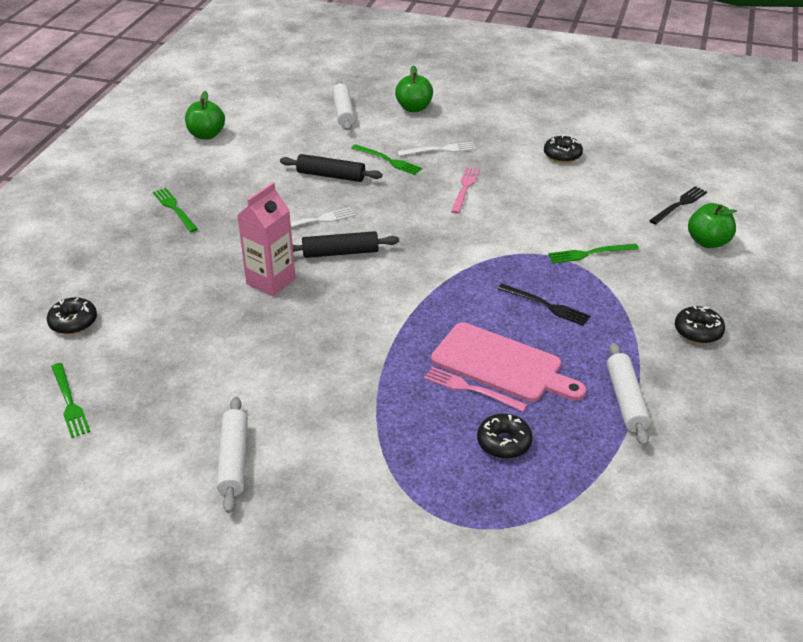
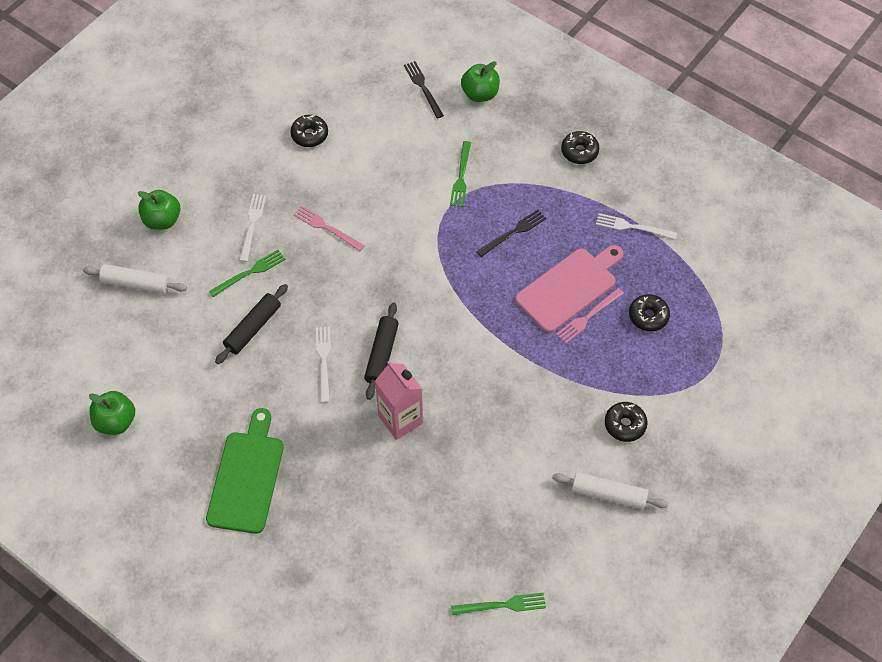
camera: 70 degrees left, 20 degrees up
black donut [47,297,97,334] -> black donut moved to [605,402,648,442]
green fork [153,188,198,232] -> green cutting board [206,408,284,534]
white rolling pin [607,343,651,446] -> white fork [596,213,677,240]

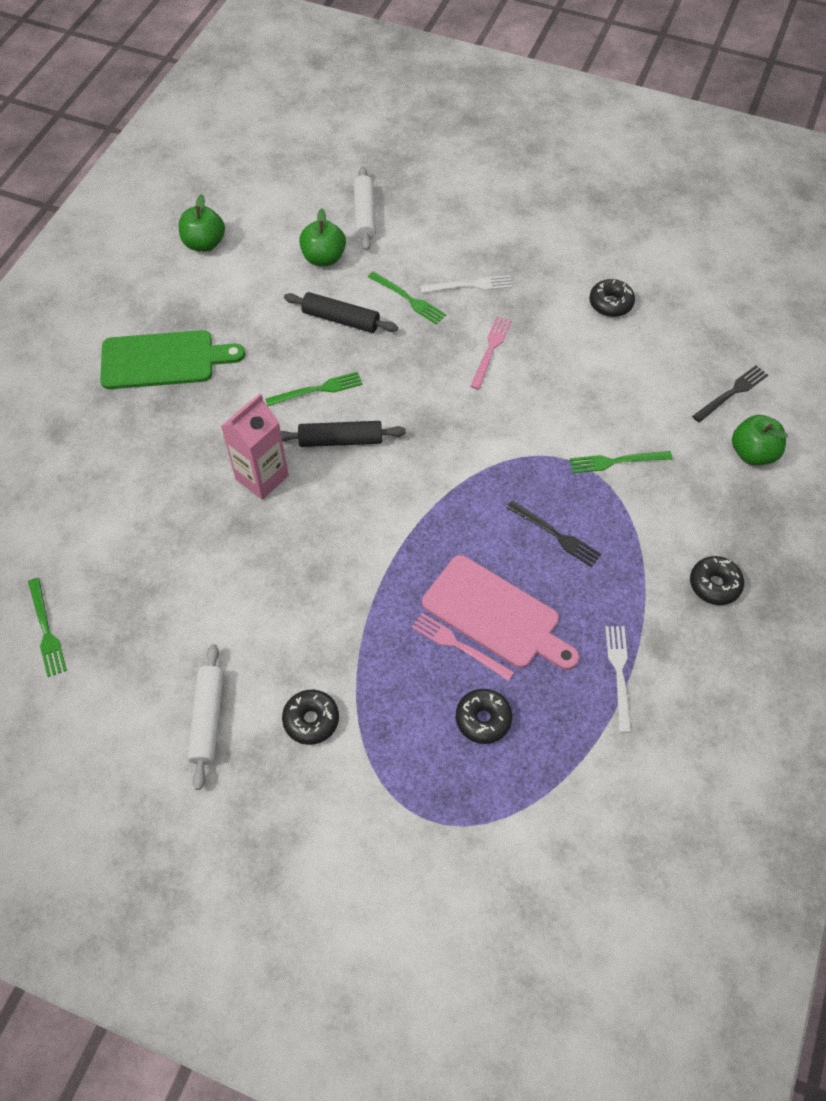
camera: 75 degrees right, 0 degrees up
green apple [138,190,180,230] -> green apple moved to [299,208,346,266]
white fork [316,327,331,403] -> green fork [265,372,363,406]

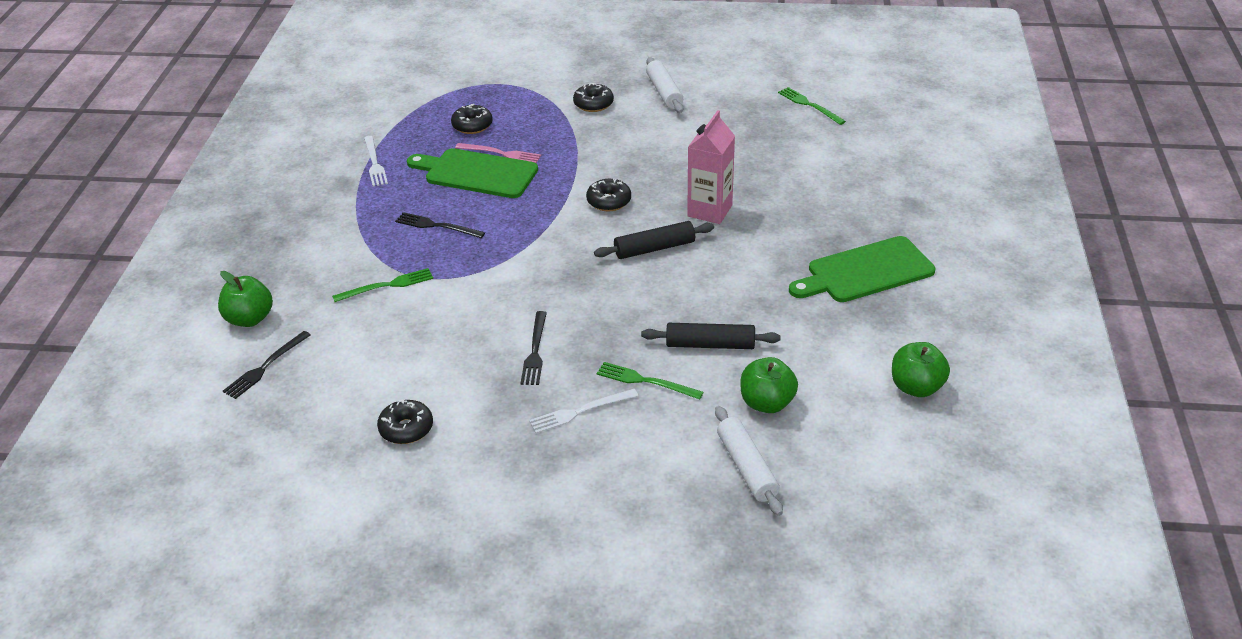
camera: 165 degrees right, 20 degrees down
green fork [265,372,363,406] -> none
pink cutting board [422,555,579,670] -> green cutting board [407,148,538,198]
pink fork [470,316,511,390] -> black fork [520,311,547,385]
black donut [690,556,744,605] -> black donut moved to [586,179,631,211]

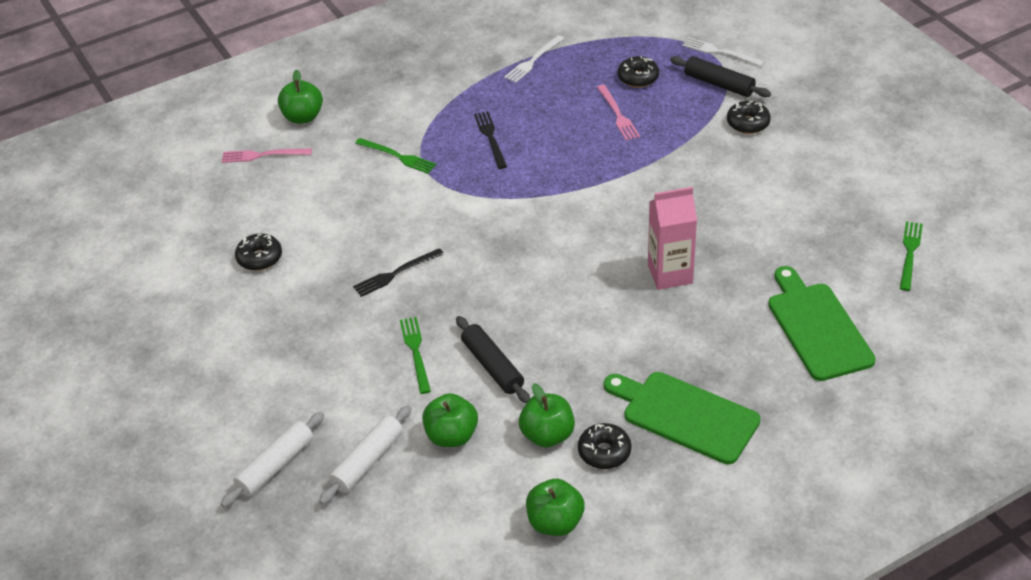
camera: 55 degrees right, 5 degrees up
black fork [223,331,311,399] -> pink fork [222,149,312,163]
green cutting board [407,148,538,198] -> green cutting board moved to [768,266,876,381]
white fork [529,389,638,434] -> white fork moved to [682,37,765,66]
black donut [586,179,631,211] -> black donut moved to [578,423,631,469]
black rolling pin [594,221,714,259] -> black rolling pin moved to [670,56,771,97]
white rolling pin [646,57,683,113] -> white rolling pin moved to [221,412,324,507]
none -> green apple [519,383,575,448]

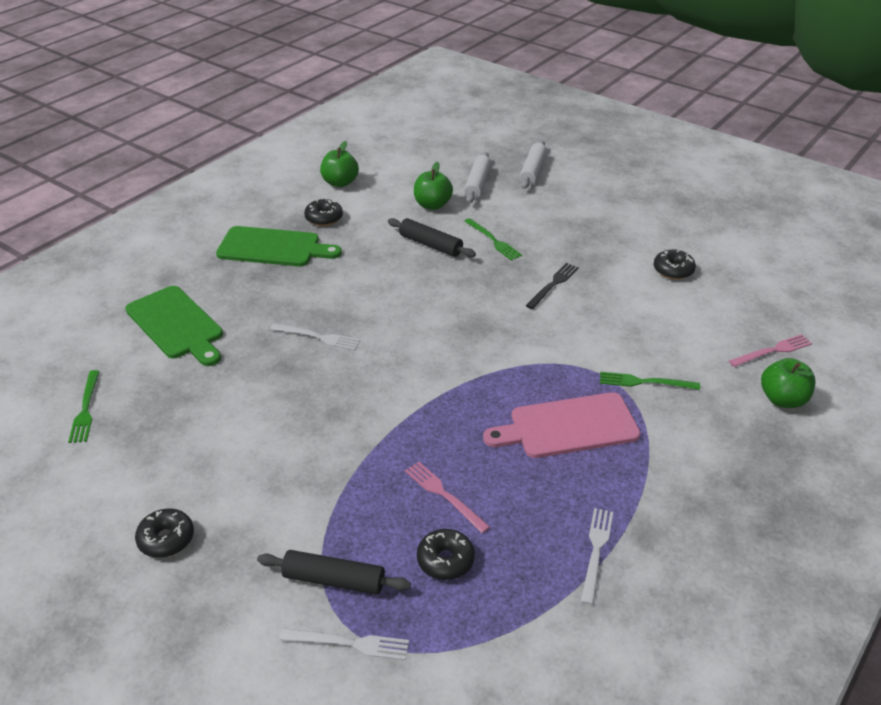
camera: 155 degrees right, 5 degrees down
black fork [474,111,507,169] -> pink cutting board [483,392,640,458]
green apple [519,383,575,448] -> none
pink carton [648,187,697,290] -> white fork [270,324,360,350]
black donut [727,101,771,134] -> black donut moved to [135,508,194,558]

